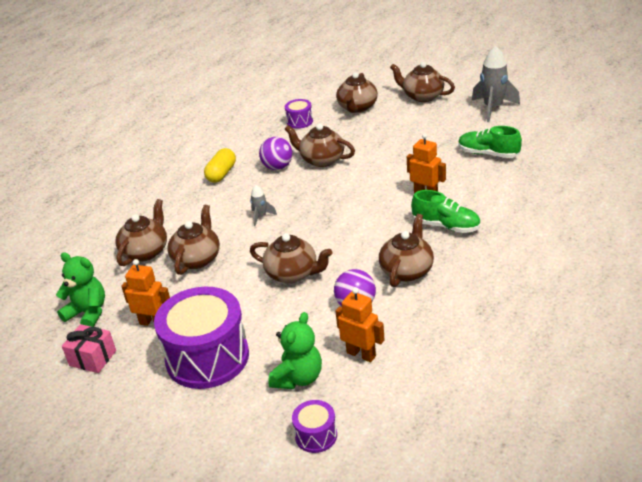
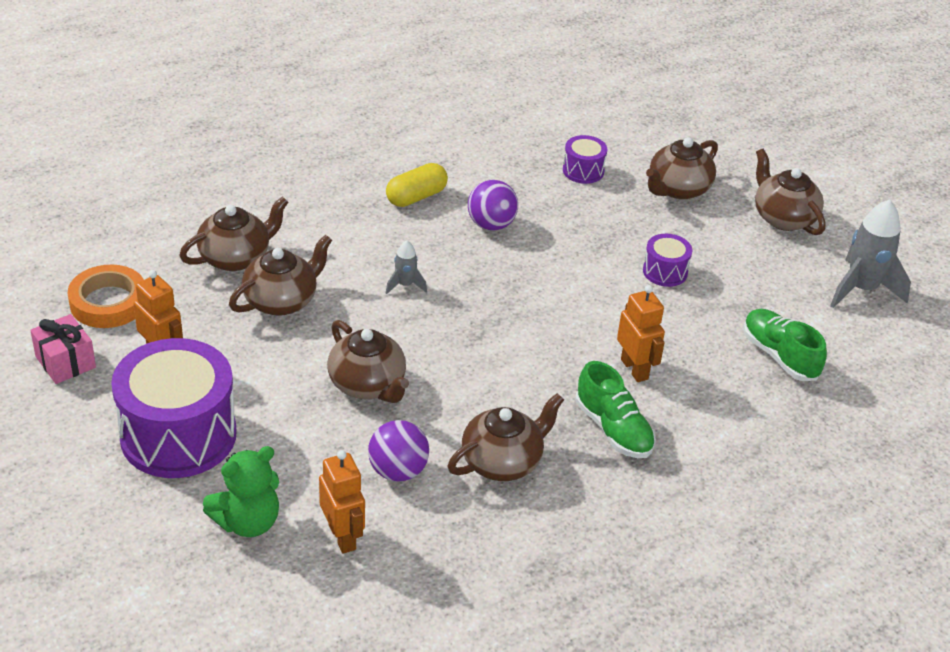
camera: 25 degrees right, 5 degrees up
green teddy bear [56,252,105,327] -> orange tape [68,265,144,328]
brown teapot [285,123,355,167] -> none
purple drum [292,400,337,453] -> purple drum moved to [643,234,692,287]

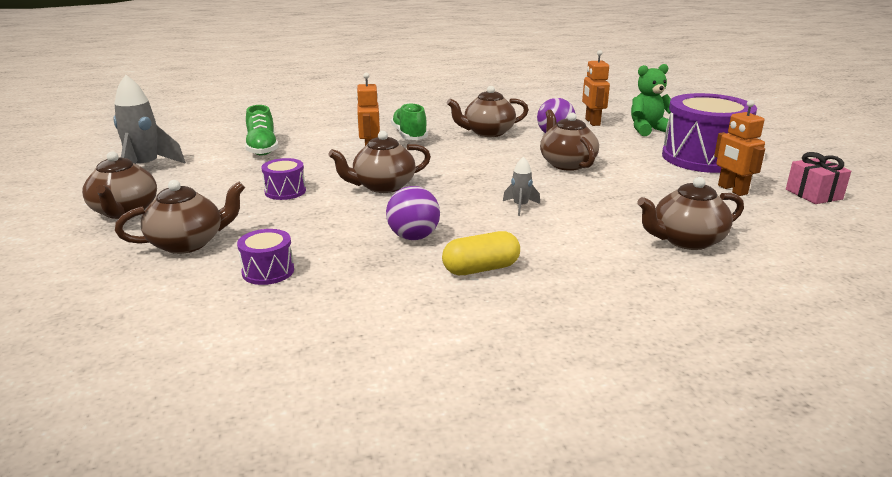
camera: 160 degrees left, 15 degrees down
orange tape [68,265,144,328] -> none
brown teapot [229,234,332,316] -> brown teapot moved to [328,131,431,193]

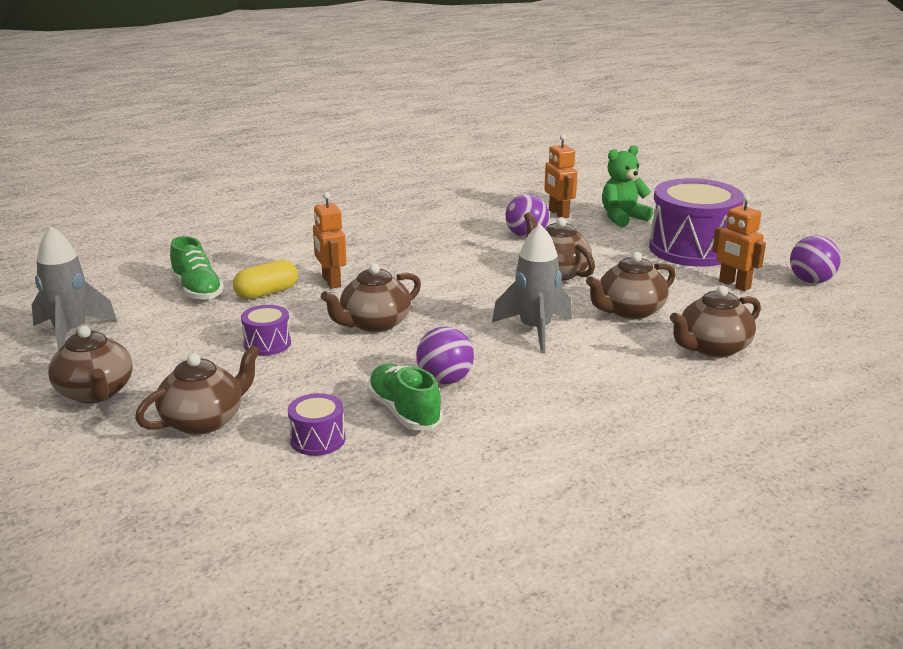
camera: 15 degrees left, 0 degrees up
green shoe [391,103,428,140] -> green shoe moved to [367,364,443,430]
yellow capsule [442,231,520,275] -> yellow capsule moved to [233,259,298,300]
brown teapot [447,86,529,137] -> brown teapot moved to [586,252,676,320]
grey rocket [503,157,540,216] -> grey rocket [492,224,572,353], size x2.00
pink gift [786,152,851,204] -> purple ball [790,236,841,284]

